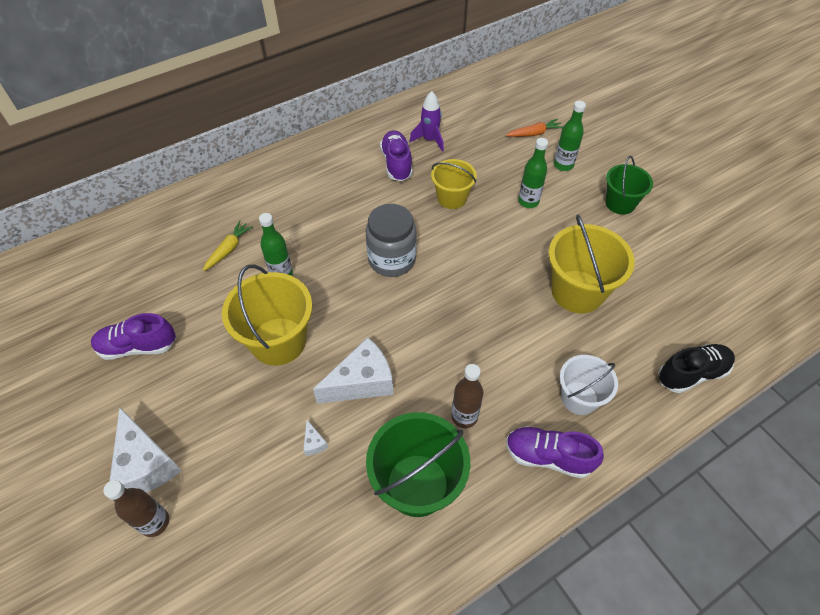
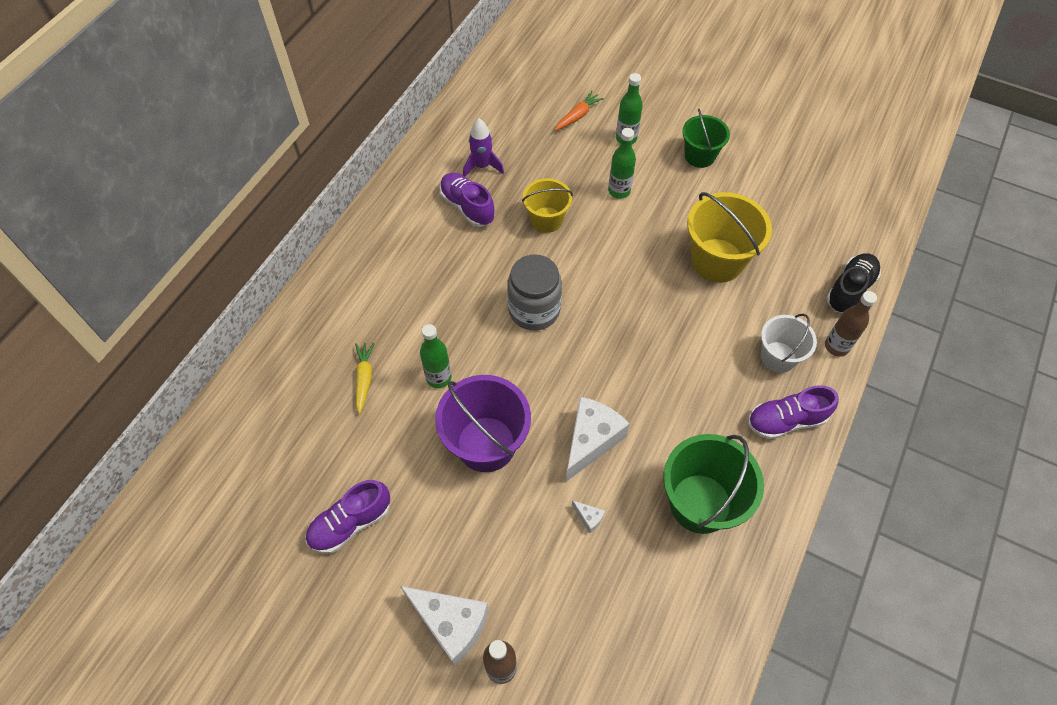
camera: 30 degrees left, 5 degrees up
yellow bucket [222,264,312,366] -> purple bucket [435,375,531,472]
brown bottle [451,364,483,428] -> brown bottle moved to [825,291,877,357]

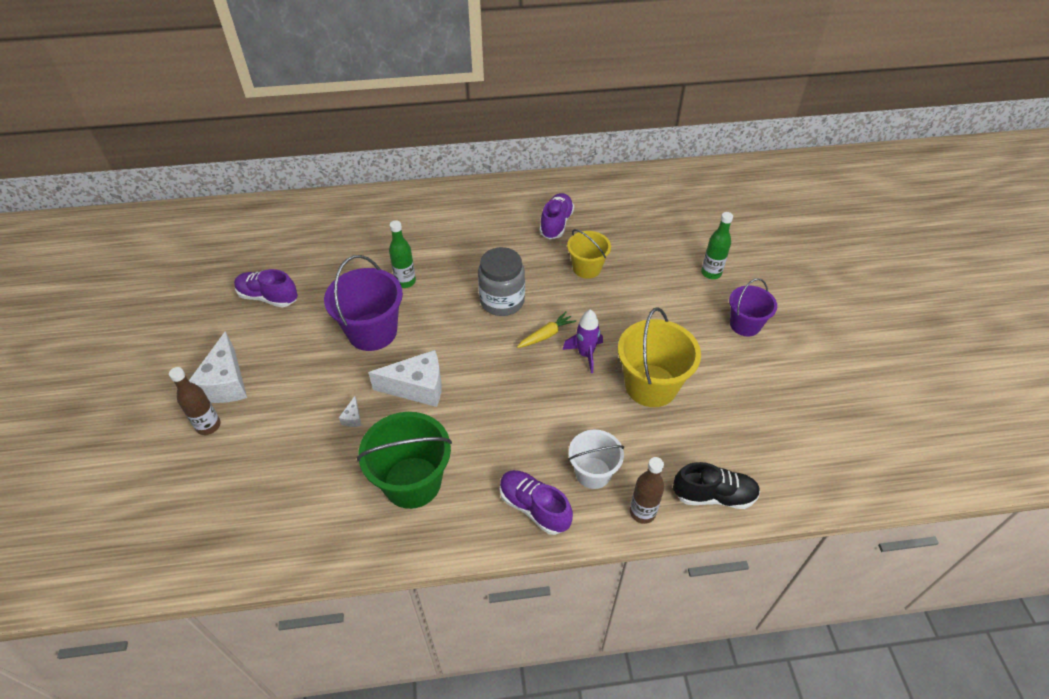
camera: 55 degrees right, 10 degrees down
yellow carrot [355,342,375,414] -> yellow carrot moved to [517,312,576,348]
purple rocket [463,119,504,177] -> purple rocket moved to [563,310,603,373]
orange carrot [555,91,604,131] -> none
green bottle [608,128,636,199] -> none
green bucket [682,109,730,168] -> purple bucket [729,278,777,336]

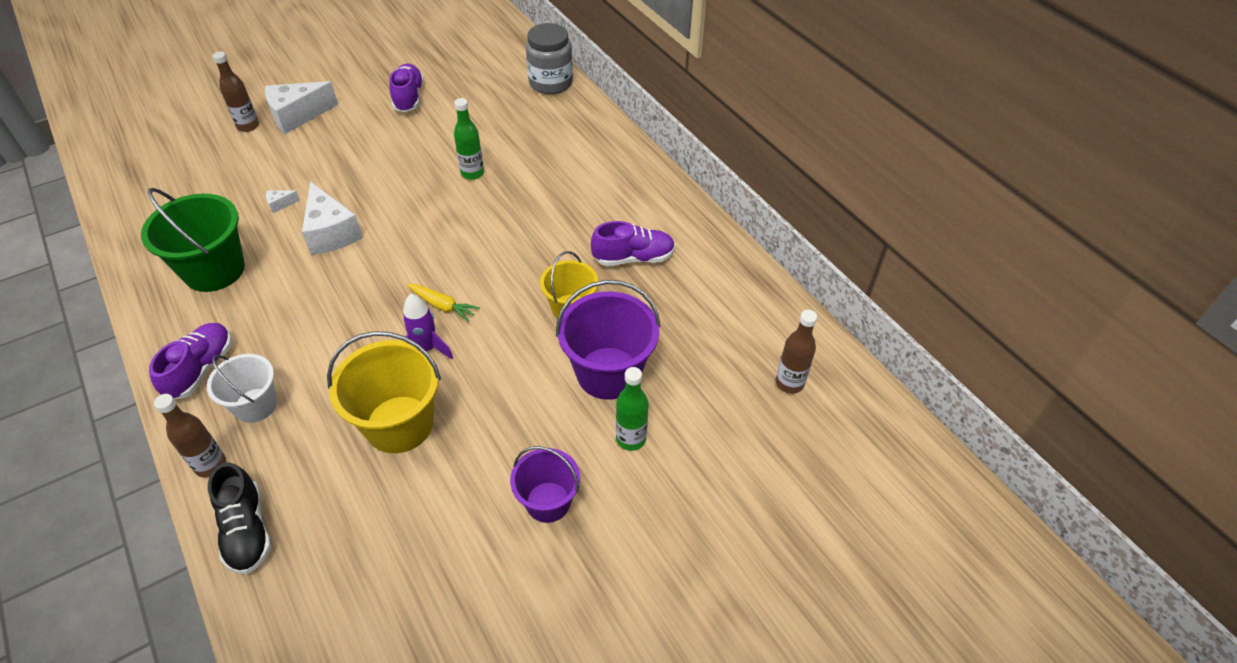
camera: 65 degrees right, 0 degrees up
purple bucket [324,255,403,351] -> purple bucket moved to [556,280,661,400]
grey jar [478,247,525,316] -> grey jar moved to [526,23,573,94]
none -> brown bottle [776,310,817,394]

